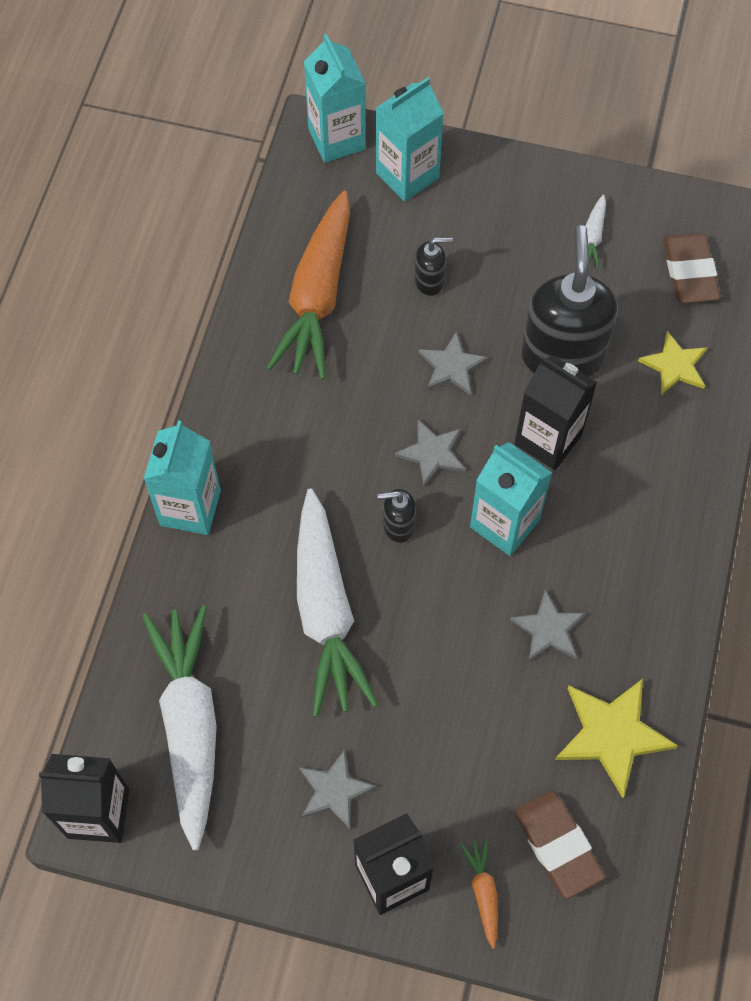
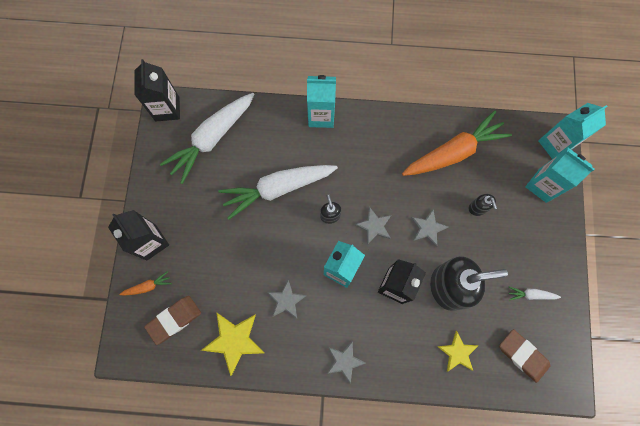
camera: 80 degrees right, 10 degrees up
white carrot [142,605,217,851] -> white carrot turned 150 degrees clockwise [160,93,255,184]
orange carrot [267,191,350,380] -> orange carrot turned 150 degrees clockwise [402,111,512,176]
grey star [299,749,377,829] -> grey star moved to [327,341,366,384]
brown eraser [663,233,720,303] -> brown eraser turned 60 degrees clockwise [499,329,551,383]

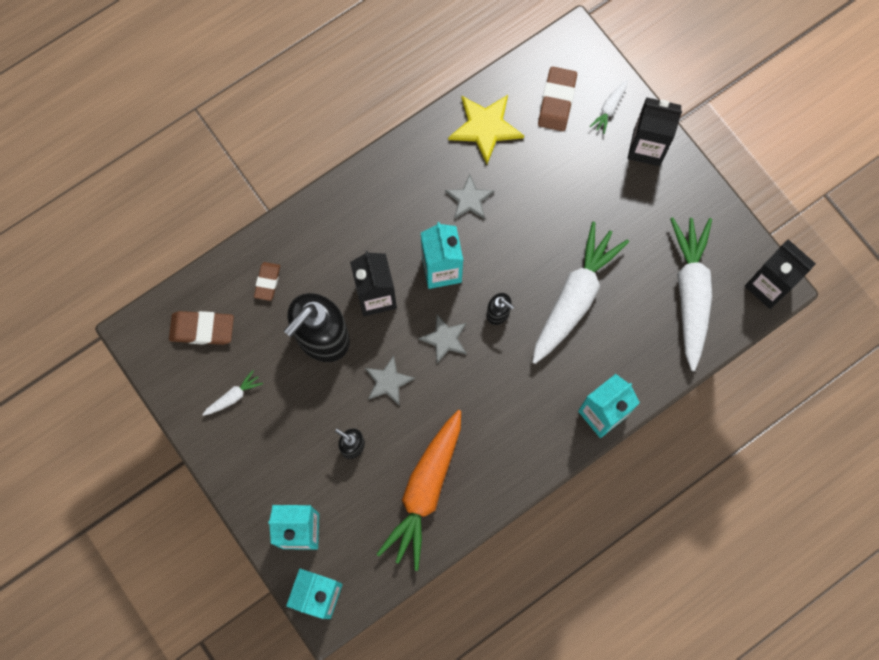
camera: 140 degrees right, 0 degrees up
orange carrot [119,271,172,295] -> white carrot [590,80,628,134]
grey star [327,341,366,384] -> none
yellow star [437,331,479,372] -> brown eraser [254,262,280,301]

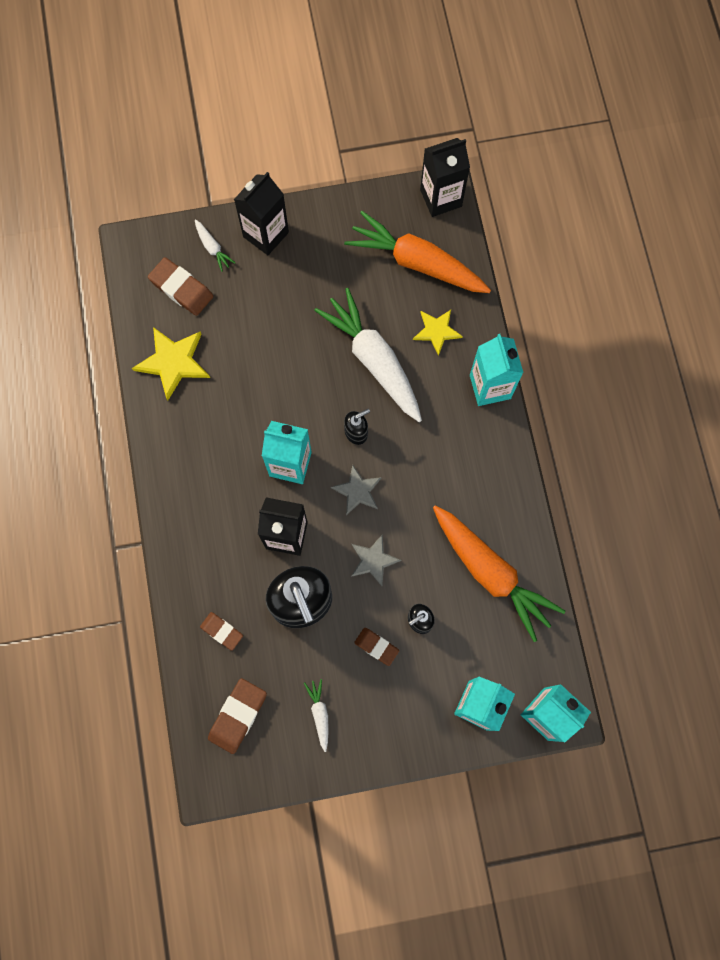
camera: 65 degrees left, 0 degrees up
grey star [445,174,494,219] -> none
white carrot [670,217,712,371] -> orange carrot [344,211,491,293]
none -> brown eraser [354,628,399,666]
none -> yellow star [413,310,463,356]

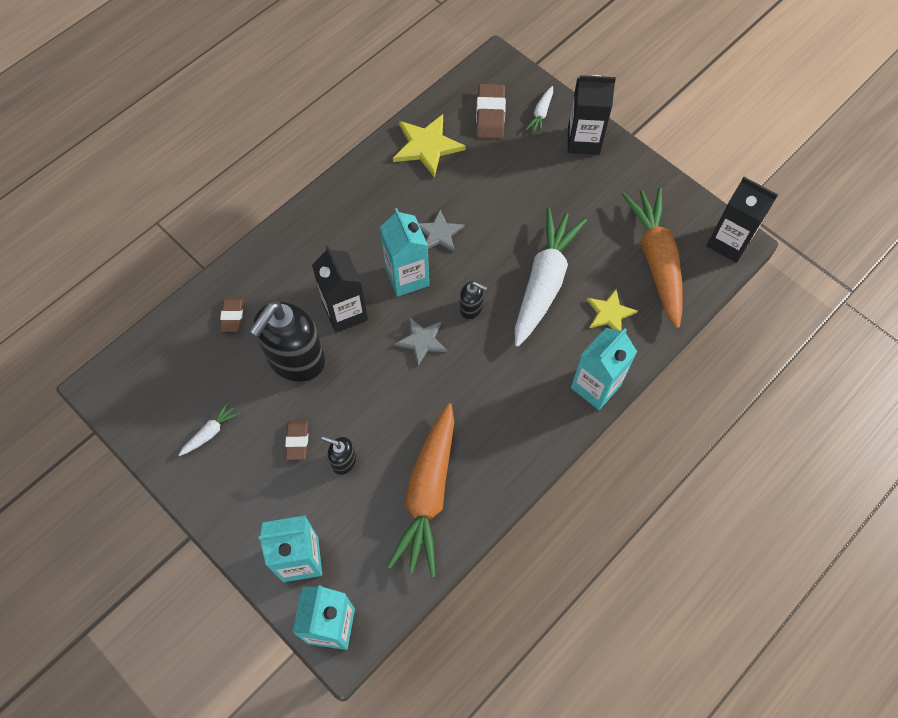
camera: 55 degrees right, 10 degrees down
brown eraser [208,678,267,754] -> none
grey star [351,535,401,586] -> grey star moved to [418,209,465,252]

